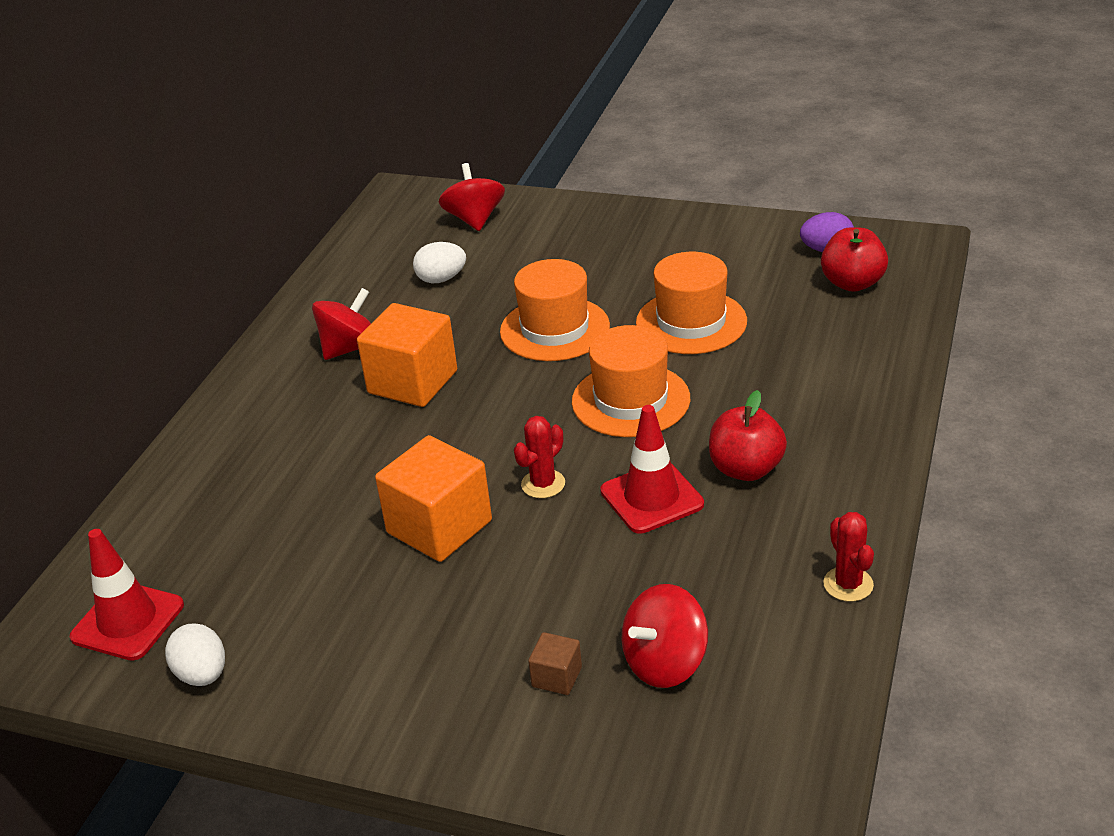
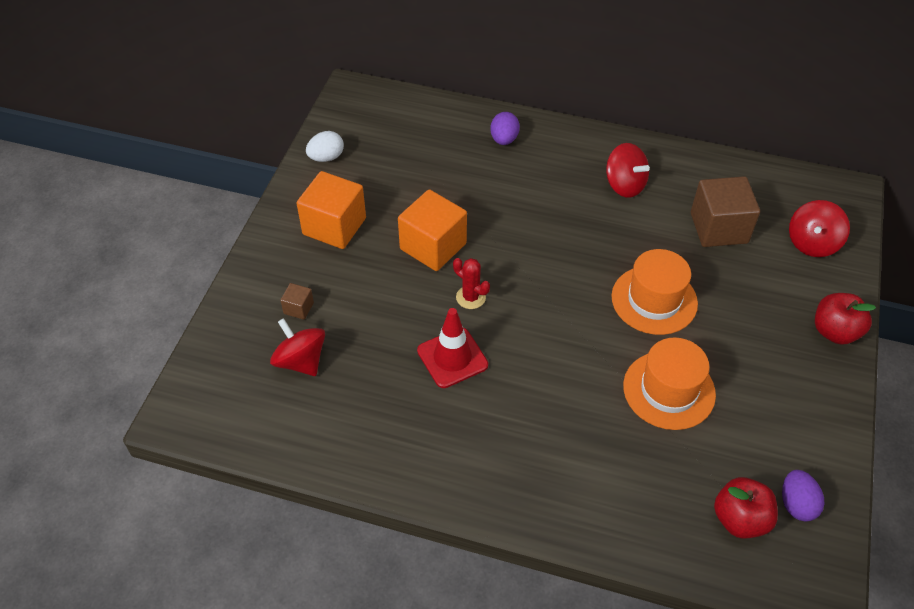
camera: 85 degrees right, 15 degrees up
red traffic cone [70,529,184,661] -> none
orange cube [357,303,457,407] -> orange cube moved to [297,171,366,249]
white egg [413,242,466,283] -> brown cube [691,176,760,247]
red spinning top [439,163,505,231] -> red spinning top turned 135 degrees clockwise [789,200,850,257]
orange hat [572,325,690,437] -> none
red apple [709,390,787,481] -> red apple moved to [815,293,876,345]
red cactus [823,512,874,602] -> none
none -> purple egg [490,112,520,145]

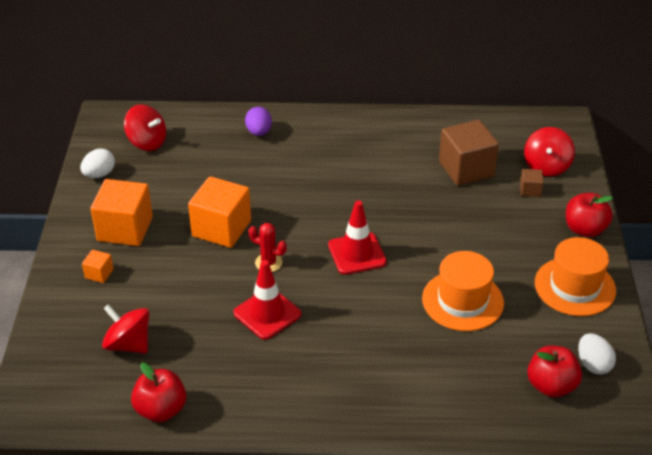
camera: 15 degrees left, 10 degrees down
brown cube [280,283,314,320] -> brown cube moved to [520,169,544,197]
red spinning top [606,143,650,198] -> red spinning top moved to [124,105,166,151]
orange hat [611,249,698,335] -> orange hat moved to [535,237,616,316]
purple egg [782,470,824,522] -> white egg [578,333,616,375]
none -> orange cube [82,250,114,283]
none -> red apple [131,363,186,422]
none -> red traffic cone [328,201,387,275]

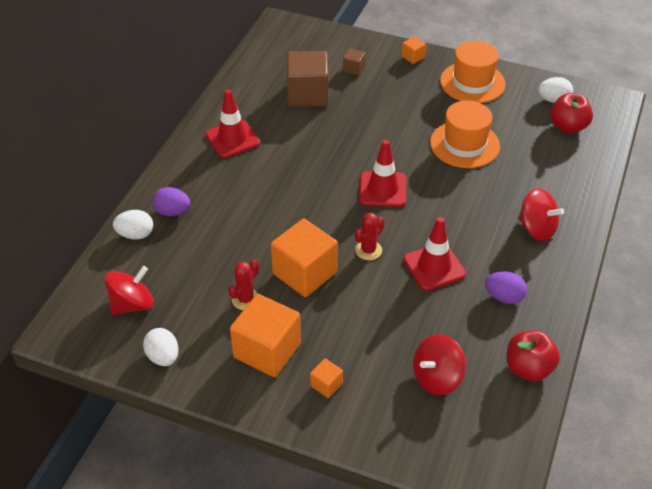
camera: 70 degrees left, 5 degrees up
red spinning top [524,127,575,177] -> red spinning top moved to [518,189,564,241]
red apple [566,193,613,237] -> orange cube [402,36,426,64]
none -> white egg [113,210,153,239]
none -> red traffic cone [205,89,260,158]
none -> red cactus [228,260,259,310]
none -> purple egg [485,271,527,304]

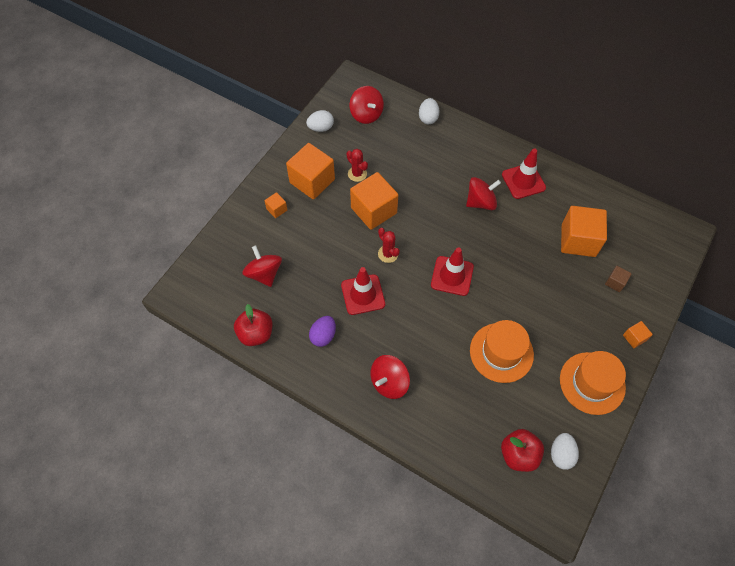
camera: 100 degrees right, 15 degrees up
purple egg [152,187,190,216] -> none
brown cube [287,51,328,107] -> orange cube [561,206,607,257]
none -> red spinning top [466,177,501,210]

